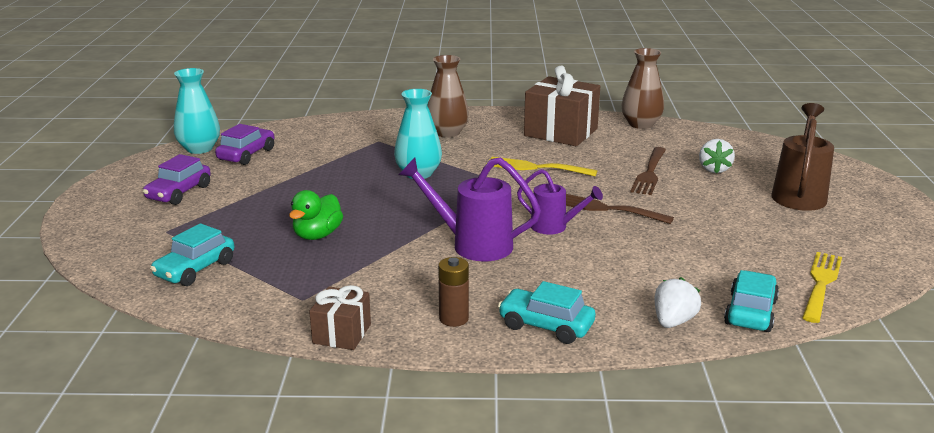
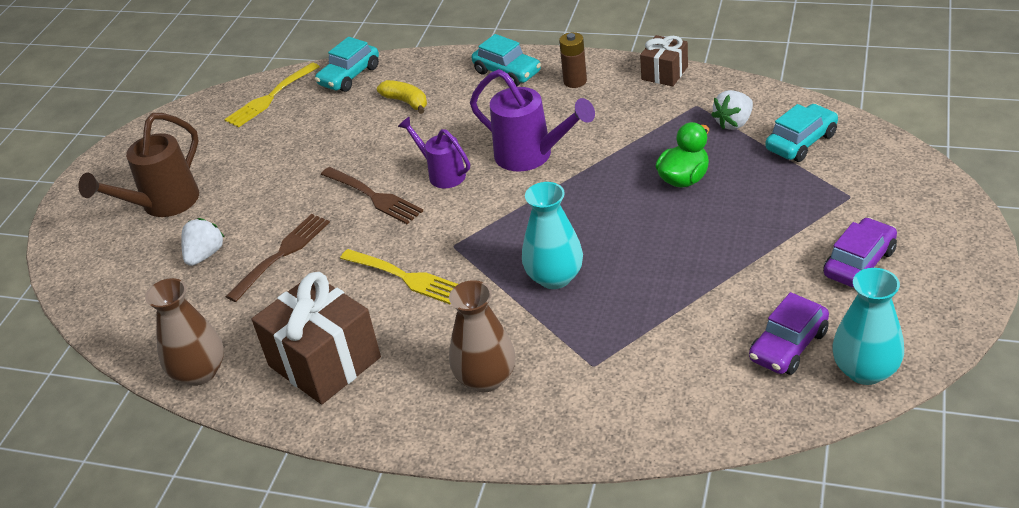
camera: 160 degrees left, 15 degrees up
white strawberry [655,277,701,328] -> white strawberry moved to [711,90,753,130]
none -> yellow banana [377,80,427,114]

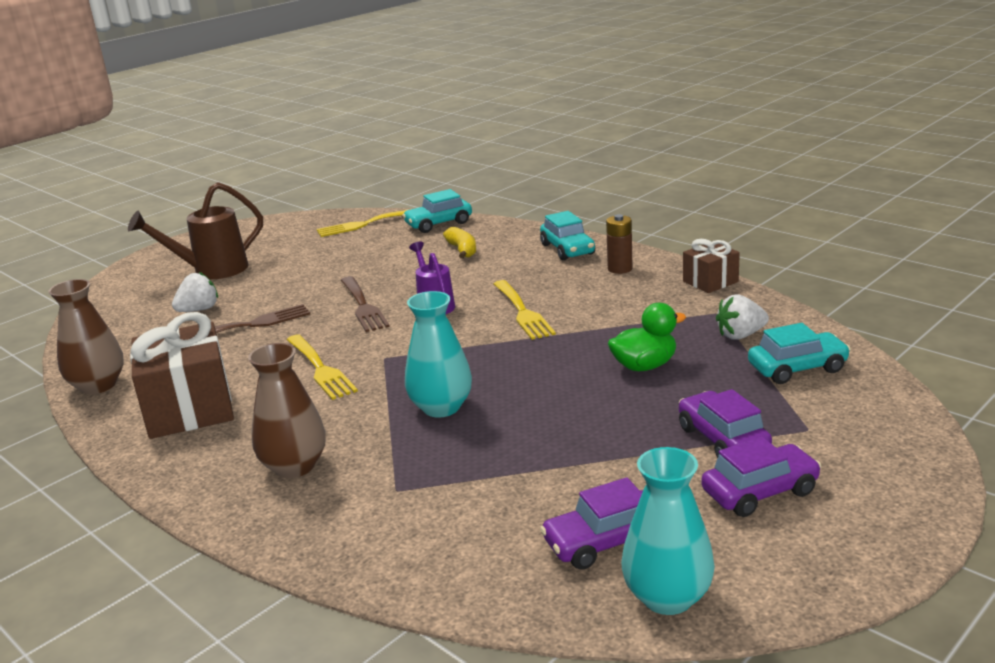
camera: 25 degrees right, 15 degrees down
purple watering can [470,69,595,172] -> yellow fork [494,280,556,340]
none -> purple car [679,389,772,458]

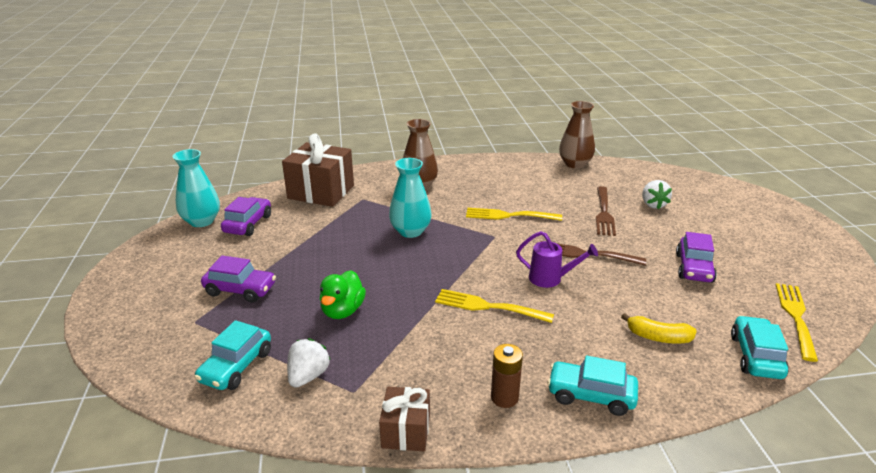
camera: 125 degrees right, 5 degrees up
brown watering can [128,182,263,279] -> none
brown gift [130,312,234,439] -> brown gift moved to [282,133,354,207]
purple car [701,437,821,517] -> purple car moved to [676,232,717,283]

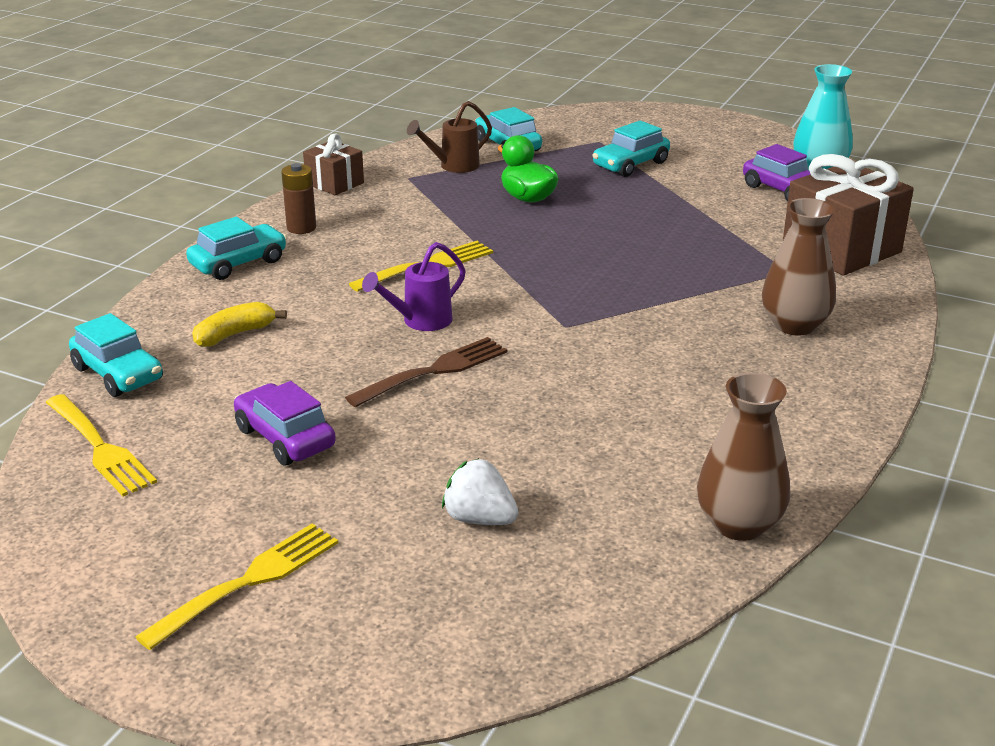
camera: 125 degrees right, 0 degrees up
purple car [201,255,276,303] -> turquoise car [592,121,670,177]
white strawberry [287,338,331,388] -> brown watering can [407,101,492,173]
turquoise vase [389,158,432,238] -> none
yellow fork [466,208,562,221] -> yellow fork moved to [135,523,338,650]
brown fork [596,186,616,236] -> none

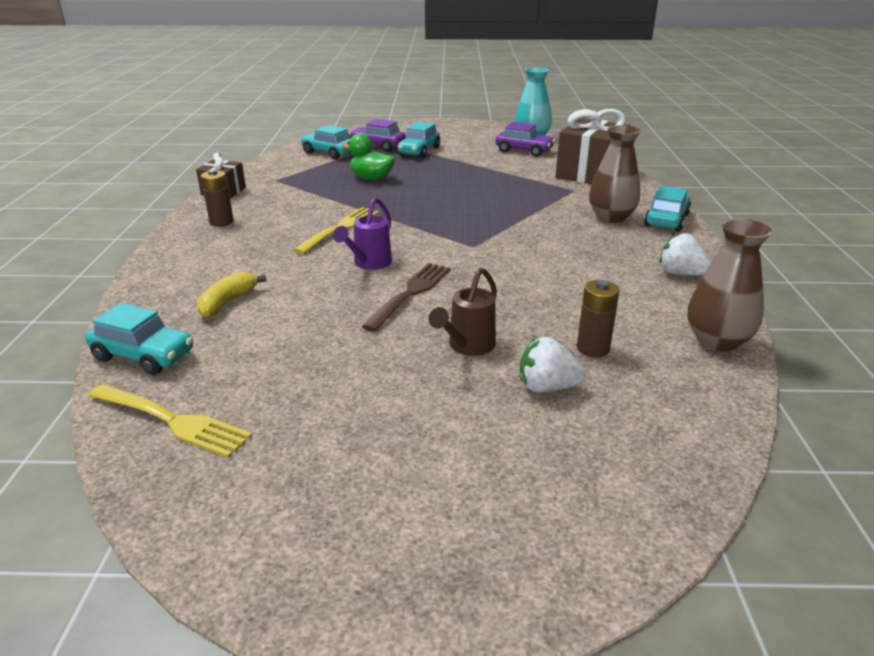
camera: 25 degrees left, 0 degrees up
yellow fork [135,523,338,650] -> none
turquoise car [186,217,287,280] -> turquoise car moved to [644,186,691,232]
purple car [234,381,336,466] -> purple car moved to [349,119,406,152]
brown watering can [407,101,492,173] -> brown watering can moved to [429,268,497,356]
none -> brown battery [577,280,619,357]
none -> white strawberry [660,233,711,275]

